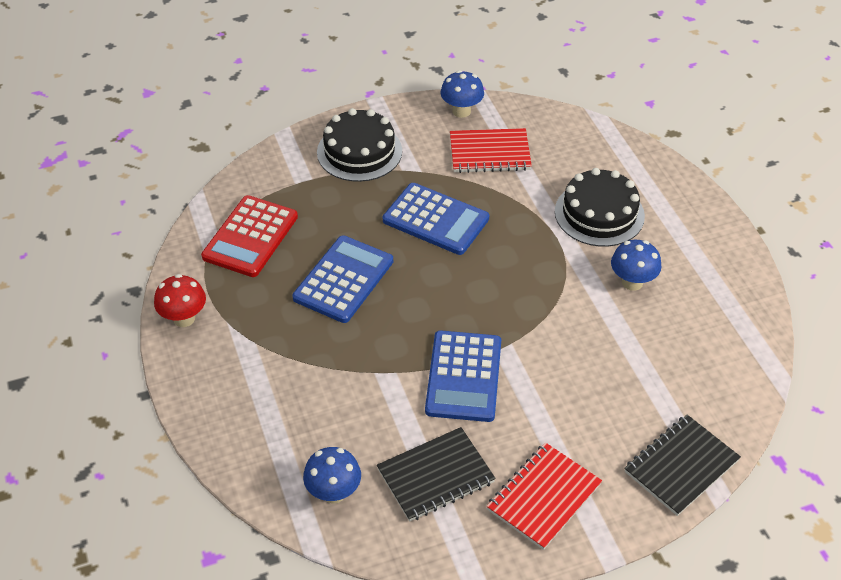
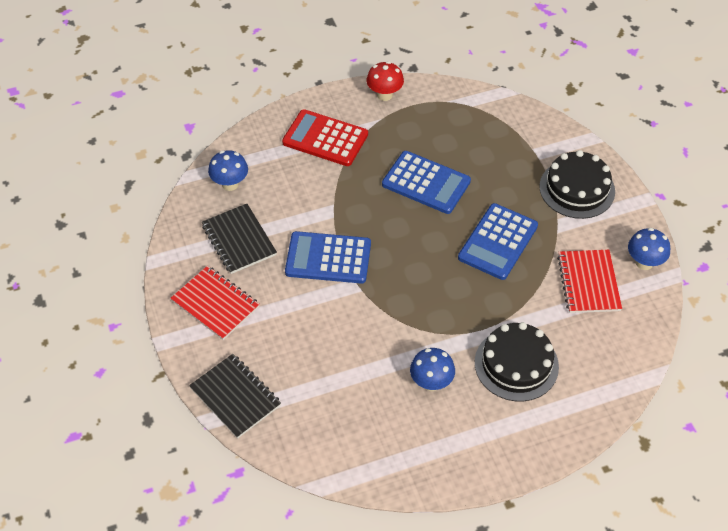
camera: 90 degrees right, 5 degrees up
red calculator [201,195,298,277] -> red calculator moved to [282,109,368,166]

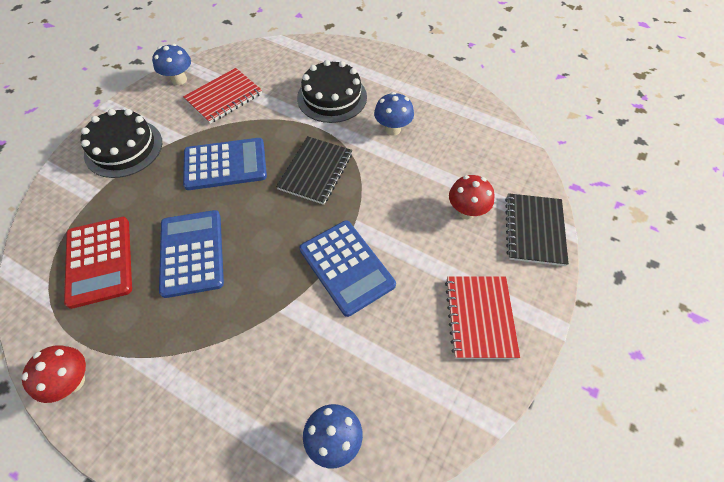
camera: 130 degrees left, 5 degrees up
black notebook [202,204,277,274] -> black notebook moved to [276,136,352,205]
red calculator [282,109,368,166] -> red calculator moved to [64,217,132,309]
none -> red mushroom [449,175,495,219]

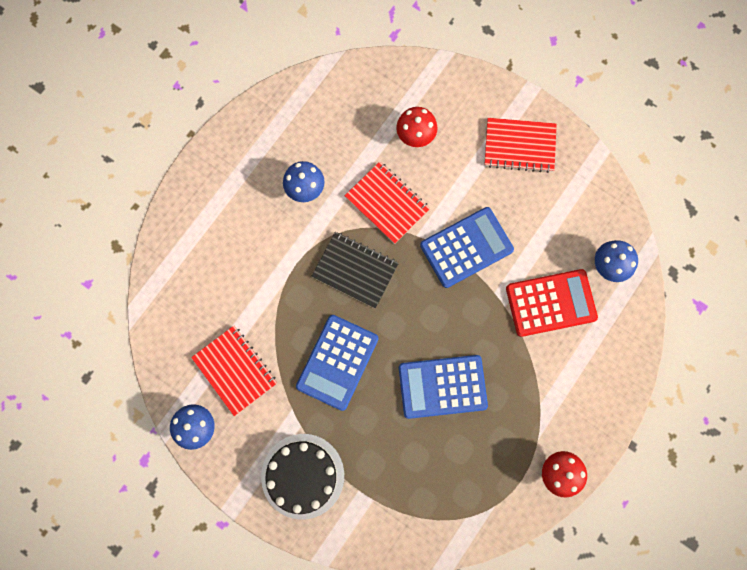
camera: 85 degrees left, 20 degrees up
red calculator [64,217,132,309] -> red calculator moved to [506,269,598,337]
blue calculator [183,138,267,190] -> blue calculator turned 150 degrees counterclockwise [296,315,379,411]
black cake [297,60,367,123] -> none
black notebook [505,193,569,266] -> none
none -> red notebook [344,162,430,244]

